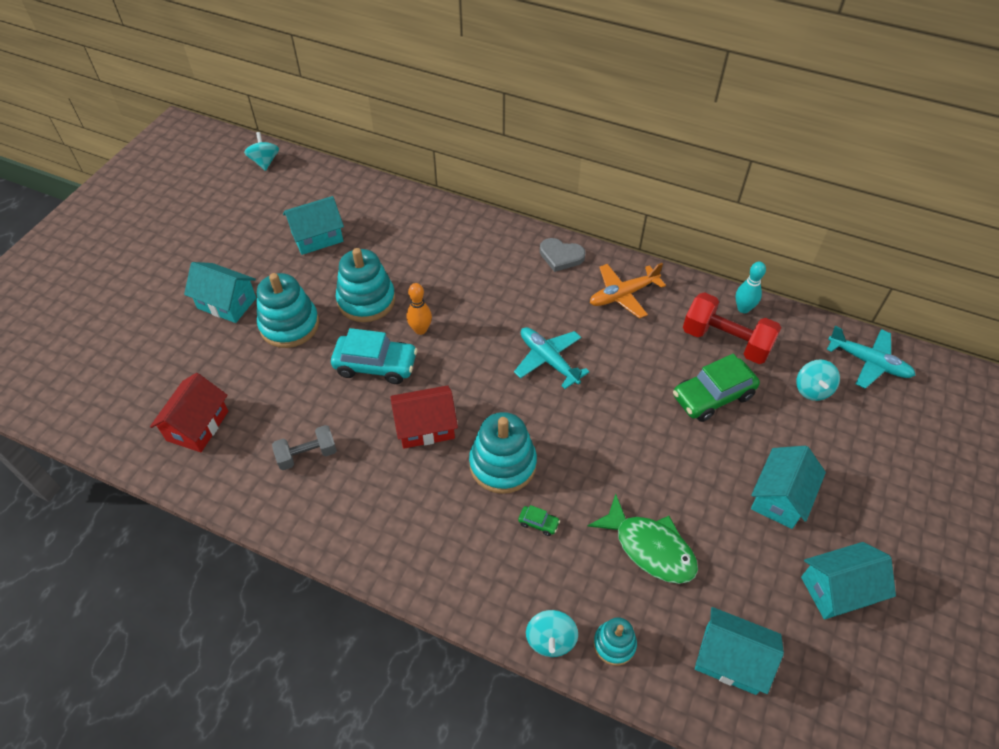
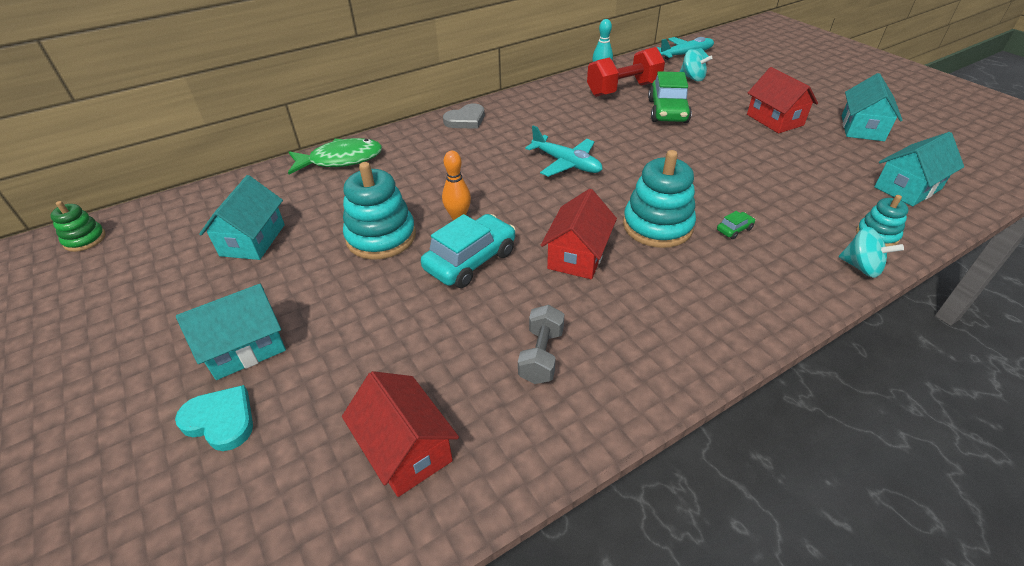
camera: 55 degrees left, 10 degrees down
turquoise spinning top [244,132,279,171] -> green stacking toy [50,201,106,252]
turquoise stacking toy [257,273,319,348] -> none
turquoise plane [514,327,590,389] -> turquoise plane turned 135 degrees counterclockwise [525,125,603,177]
green fish [588,493,698,584] -> green fish moved to [288,138,382,175]
orange plane [590,263,666,319] -> none
turquoise house [751,446,826,529] -> red house [747,67,818,134]
none -> turquoise heart [175,385,253,451]

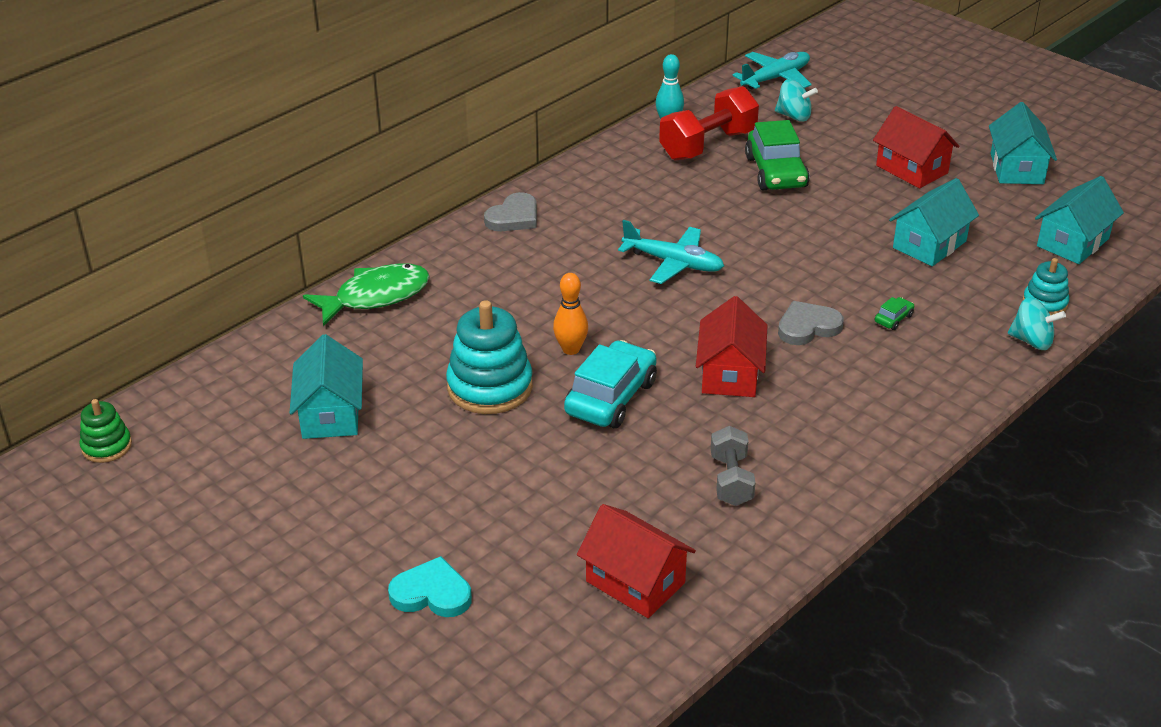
camera: 15 degrees left, 5 degrees down
turquoise house [176,284,286,380] -> turquoise house moved to [889,178,979,266]
turquoise stacking toy [623,150,696,248] -> grey heart [778,301,844,345]

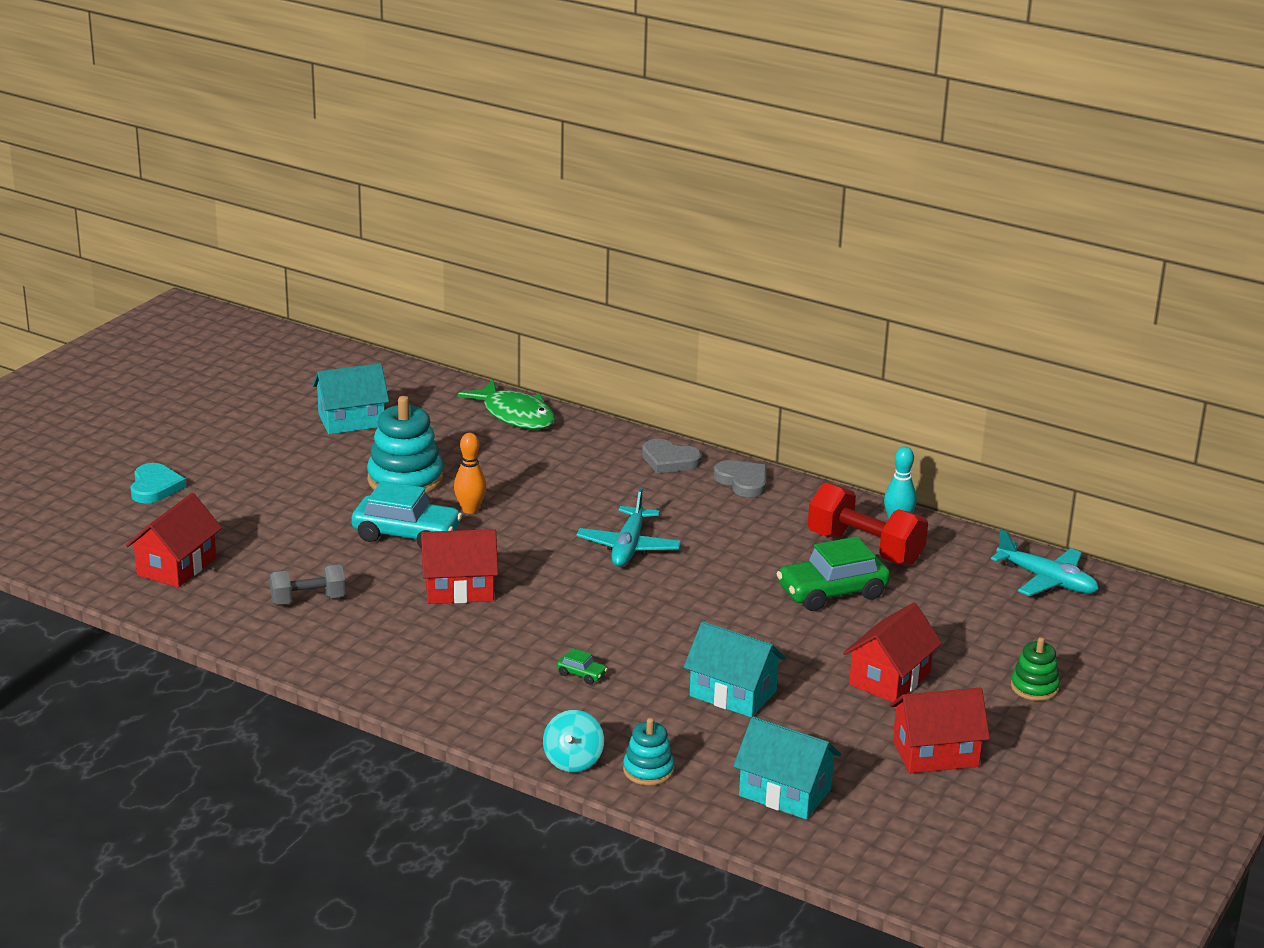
camera: 75 degrees right, 10 degrees down
green stacking toy [80,399,132,463] -> green stacking toy moved to [1011,637,1060,701]
turquoise spinning top [775,79,818,122] -> none
grey heart [778,301,844,345] -> grey heart moved to [714,460,767,497]
turquoise house [989,102,1057,184] -> red house [889,688,990,773]

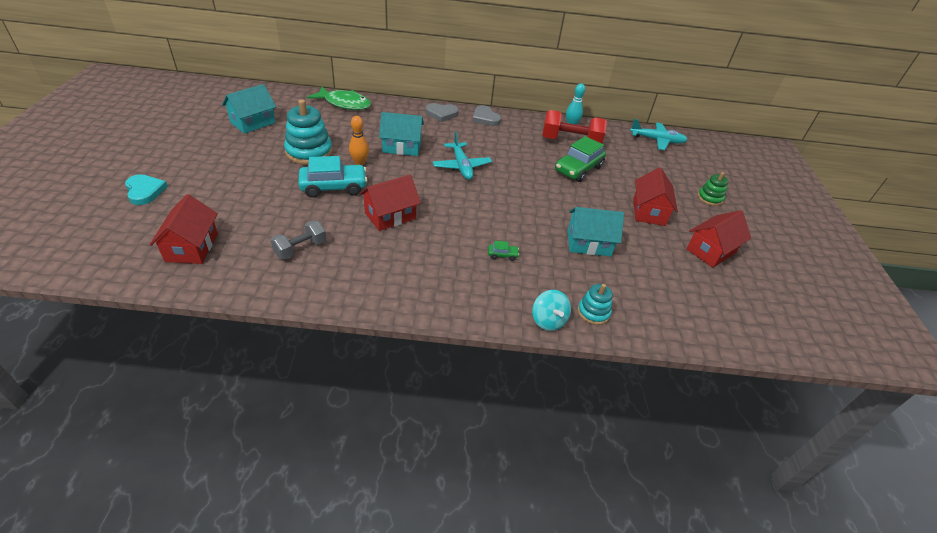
camera: 30 degrees left, 15 degrees up
grey heart [714,460,767,497] -> grey heart turned 150 degrees counterclockwise [472,105,501,126]
turquoise house [733,717,841,820] -> turquoise house moved to [379,112,424,156]

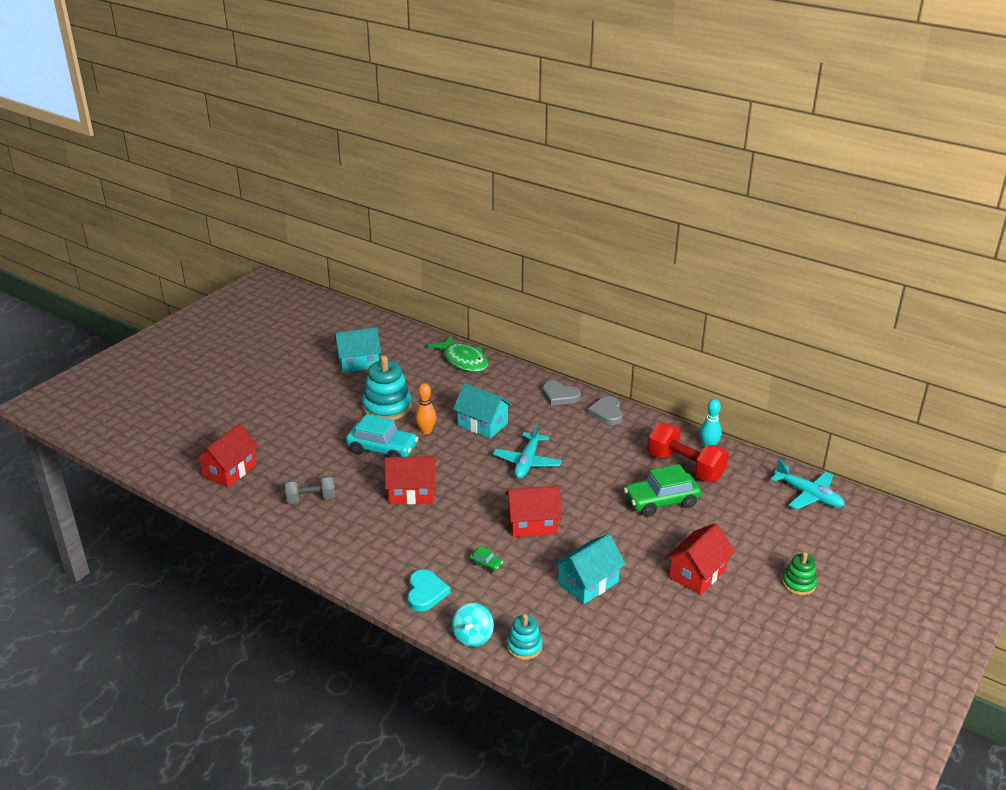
camera: 35 degrees right, 10 degrees down
turquoise heart [125,174,168,205] -> turquoise heart moved to [407,569,451,612]
turquoise house [567,207,624,256] -> turquoise house turned 75 degrees counterclockwise [553,534,626,604]
red house [686,210,751,268] -> red house moved to [505,486,562,537]

